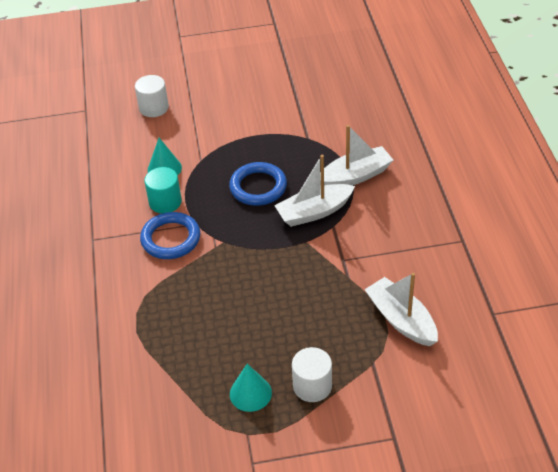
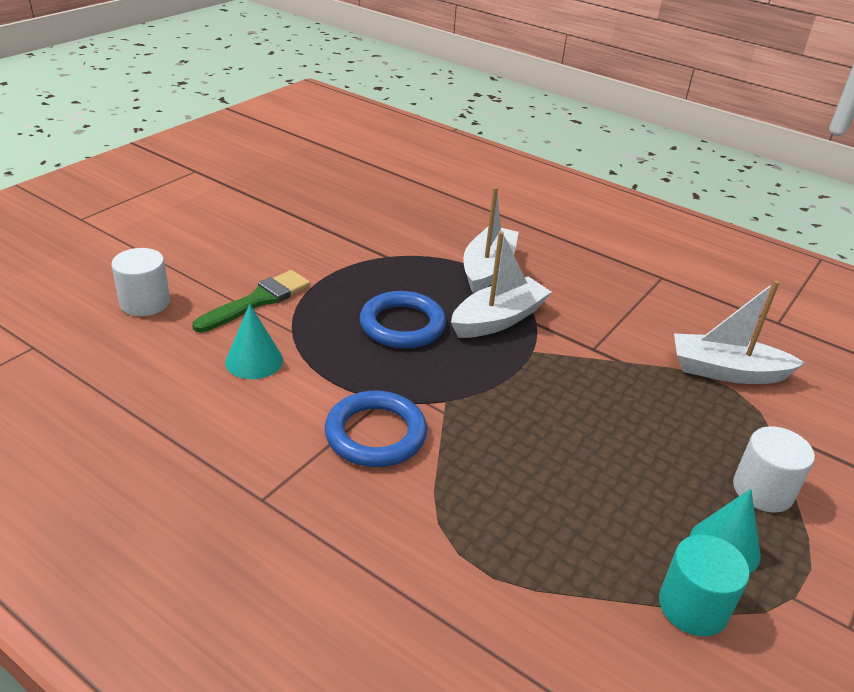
camera: 50 degrees left, 10 degrees down
turquoise cylinder [144,167,182,214] -> turquoise cylinder moved to [659,534,750,636]
white boat [274,155,355,227] -> white boat turned 150 degrees counterclockwise [451,231,551,338]
none -> green brush [192,270,310,333]

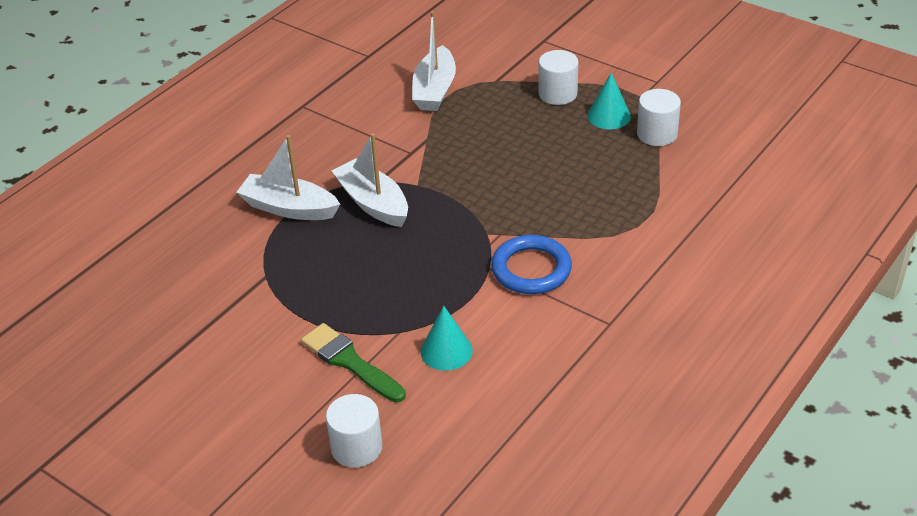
camera: 85 degrees left, 5 degrees up
blue ring [360,291,446,349] -> none
turquoise cylinder [659,534,750,636] -> white cylinder [637,89,681,146]

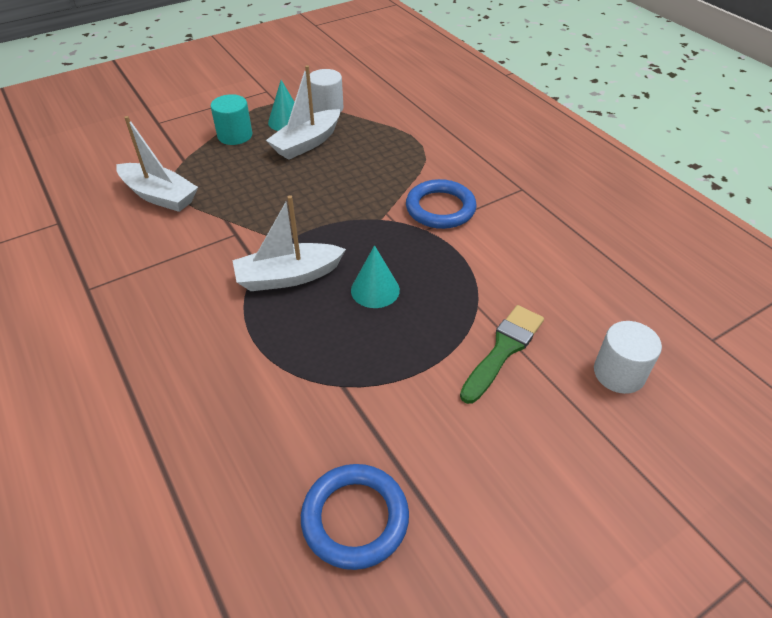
camera: 70 degrees left, 5 degrees up
white boat [236,135,340,220] -> white boat moved to [266,65,340,160]
green brush [301,323,406,403] -> green brush turned 150 degrees clockwise [460,305,544,404]
turquoise cone [421,306,473,371] -> turquoise cone moved to [351,245,400,308]
white cylinder [538,50,578,105] -> turquoise cylinder [210,94,252,145]
none -> blue ring [301,464,409,570]

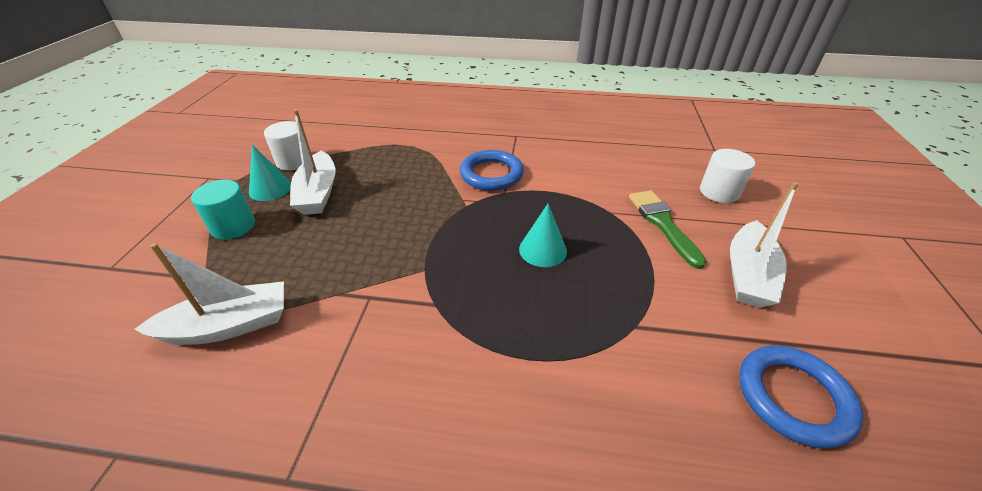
camera: 50 degrees left, 5 degrees down
white boat [232,195,346,291] -> white boat moved to [730,182,799,308]

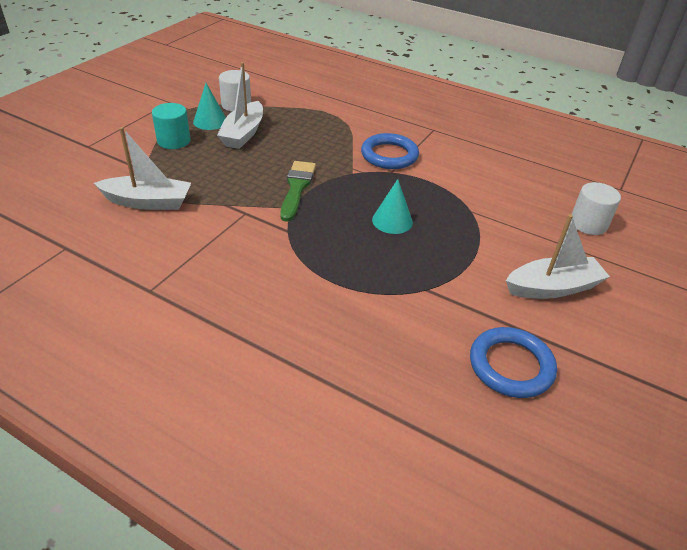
camera: 20 degrees right, 0 degrees up
green brush [629,190,707,269] -> green brush moved to [280,161,316,222]
white boat [730,182,799,308] -> white boat turned 150 degrees counterclockwise [506,214,610,299]

